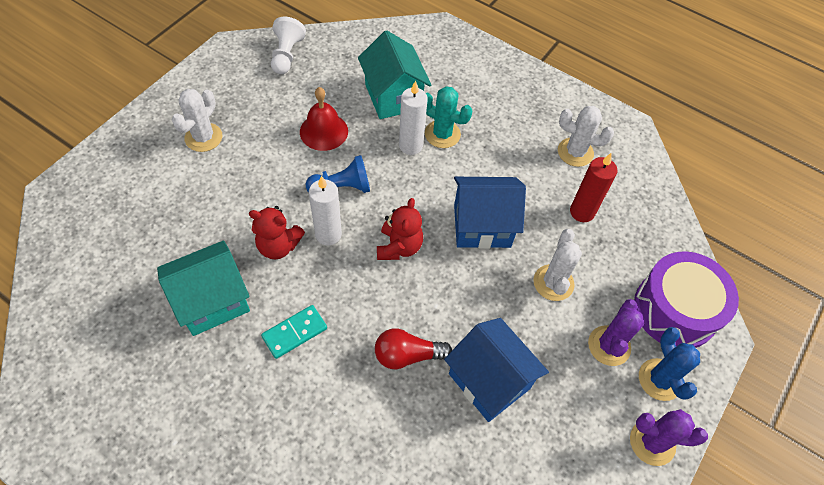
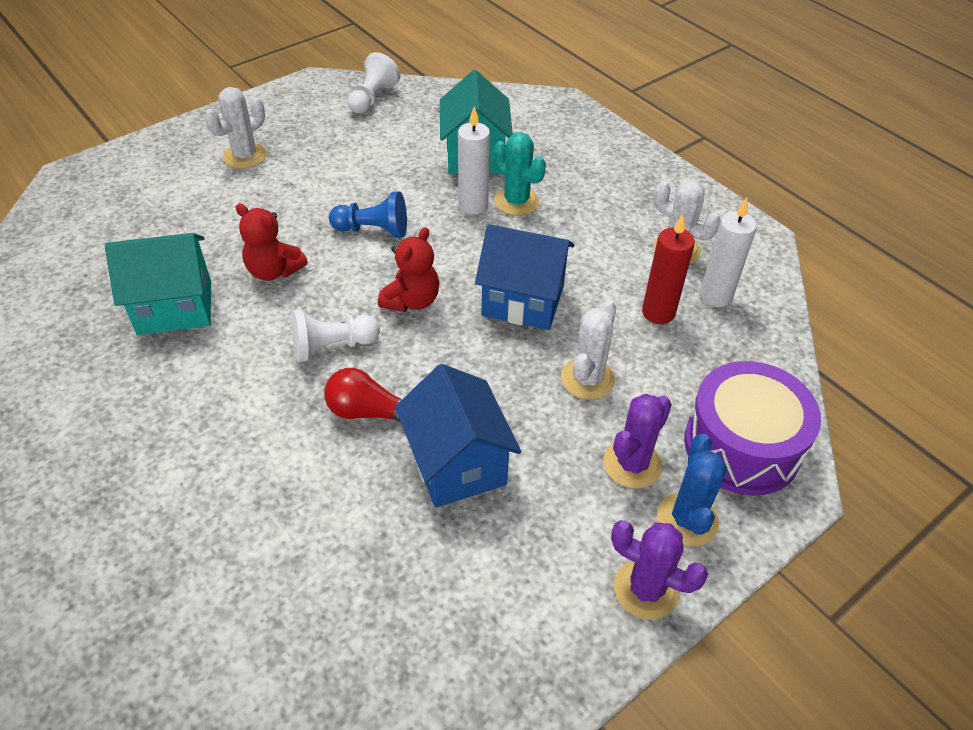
camera: 20 degrees right, 10 degrees down
turquoise domino [261,305,327,359] -> none
red bell [300,87,348,151] -> none
white candle [309,176,342,245] -> white candle moved to [700,198,757,307]
none -> white pawn [292,310,380,362]

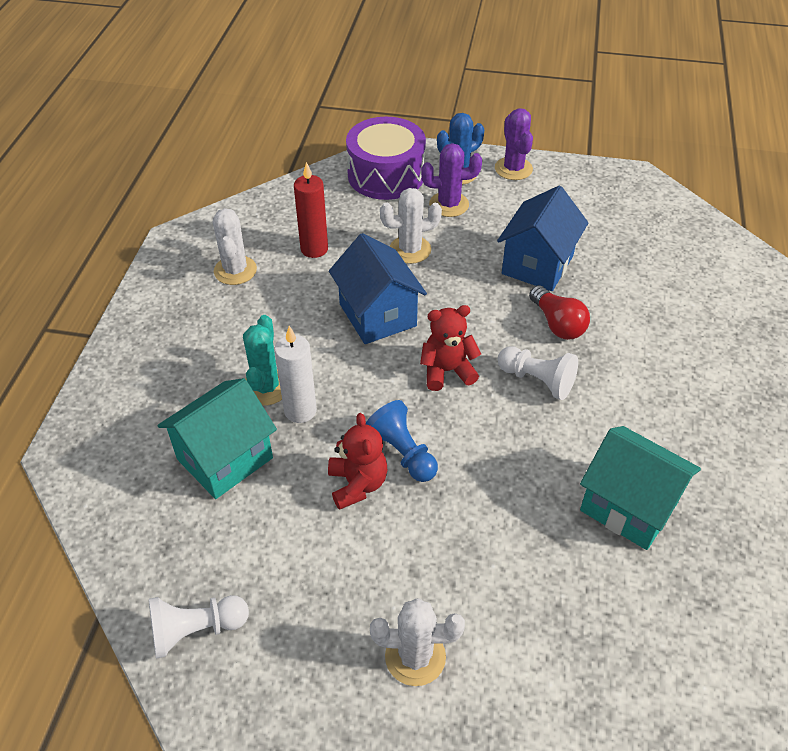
camera: 130 degrees left, 0 degrees up
red teddy bear [236,204,308,281] -> red teddy bear moved to [328,413,387,510]
white candle [700,198,757,307] -> none

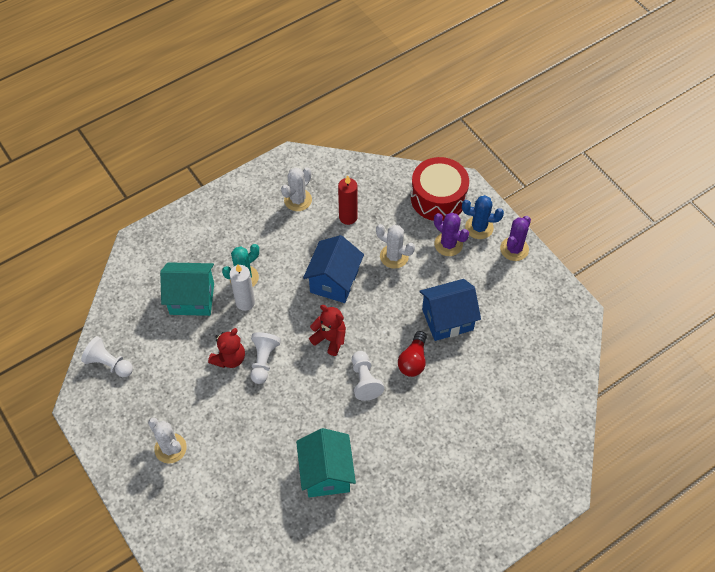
camera: 45 degrees right, 10 degrees up
purple drum [346,117,426,200] -> red drum [411,157,469,221]
blue pawn [366,400,438,482] -> white pawn [250,332,281,384]

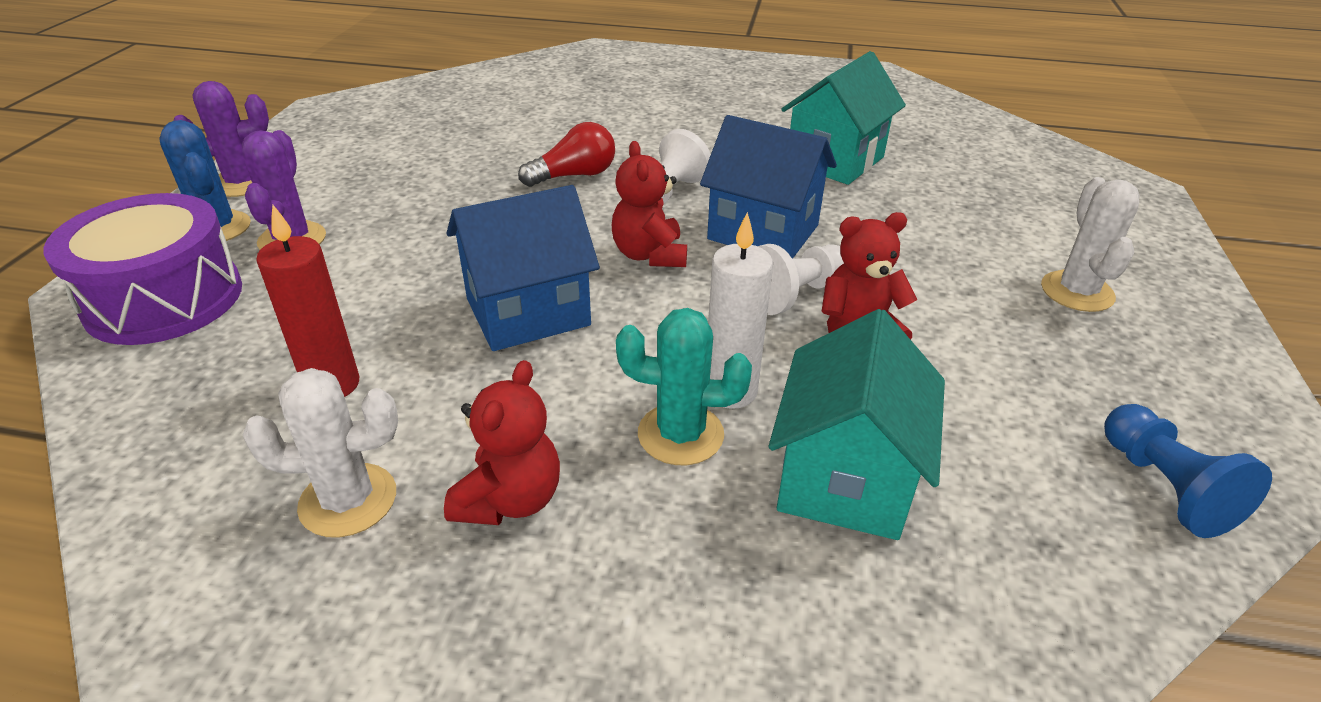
camera: 135 degrees left, 20 degrees down
white pawn [81,336,133,377] -> blue pawn [1104,404,1272,538]
turquoise house [160,262,214,316] -> turquoise house turned 60 degrees clockwise [769,309,945,540]
white cactus [376,224,415,269] -> none
red drum [411,157,469,221] -> purple drum [43,193,242,345]
blue house [420,279,481,341] -> blue house moved to [700,115,837,258]
none -> red teddy bear [444,360,560,525]

